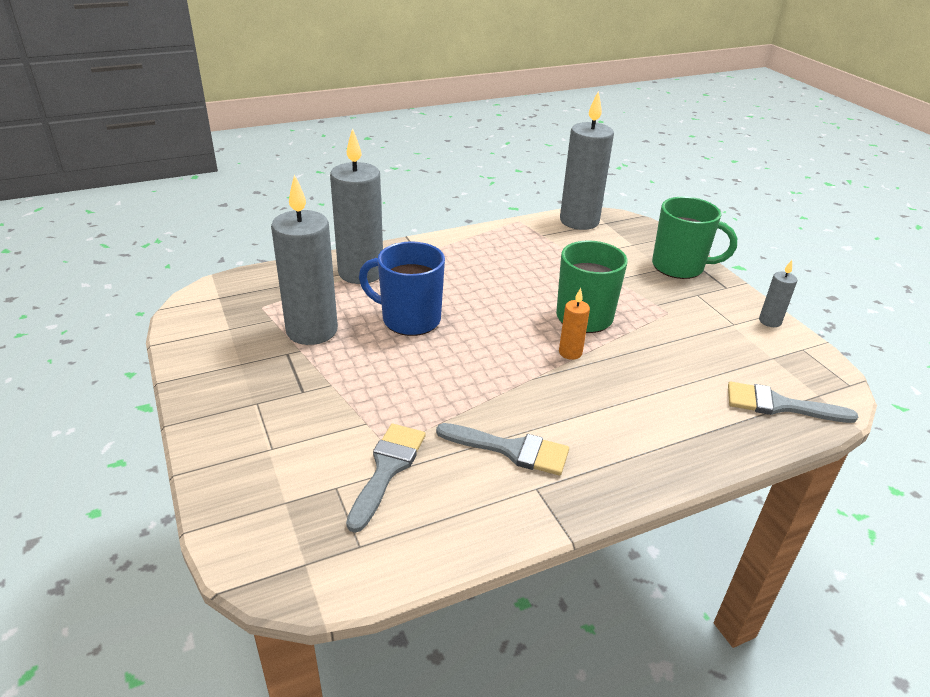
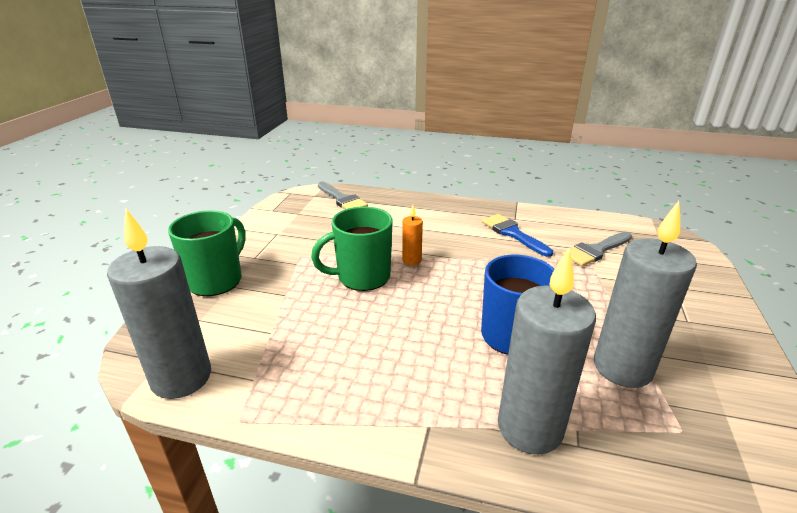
camera: 140 degrees left, 5 degrees down
grey brush [436,423,569,476] -> blue brush [482,214,553,257]
green mug [652,197,737,279] -> green mug turned 60 degrees clockwise [168,210,246,296]
grey candle [759,260,797,327] -> none

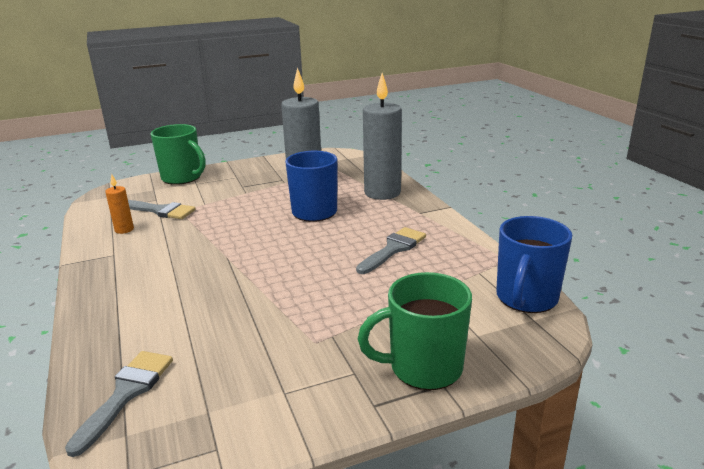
camera: 125 degrees left, 5 degrees down
grey candle [107,209,211,399] -> blue mug [496,216,572,313]
green mug [311,206,393,291] -> green mug moved to [150,124,206,185]
orange candle [402,205,423,265] -> orange candle moved to [105,174,134,234]
blue brush [482,214,553,257] -> none
none -> grey brush [356,227,426,274]

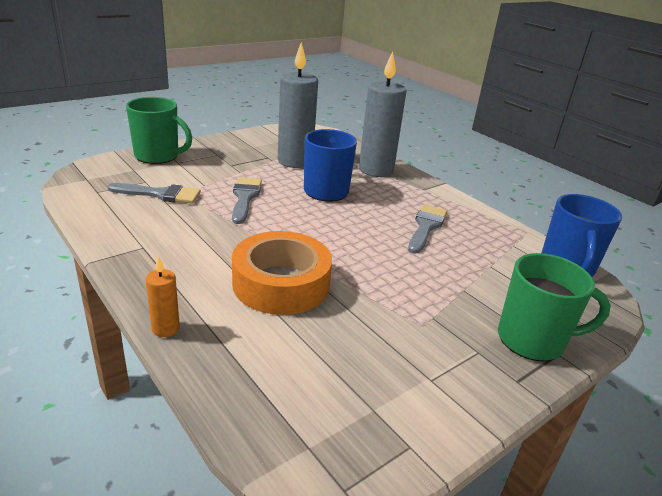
camera: 20 degrees left, 5 degrees up
grey brush [65,351,173,457] -> grey brush moved to [232,177,262,224]
orange candle [105,174,134,234] -> orange candle moved to [146,256,180,337]
green mug [358,272,472,390] -> green mug turned 150 degrees counterclockwise [498,253,611,361]
none -> orange tape [232,231,332,315]

